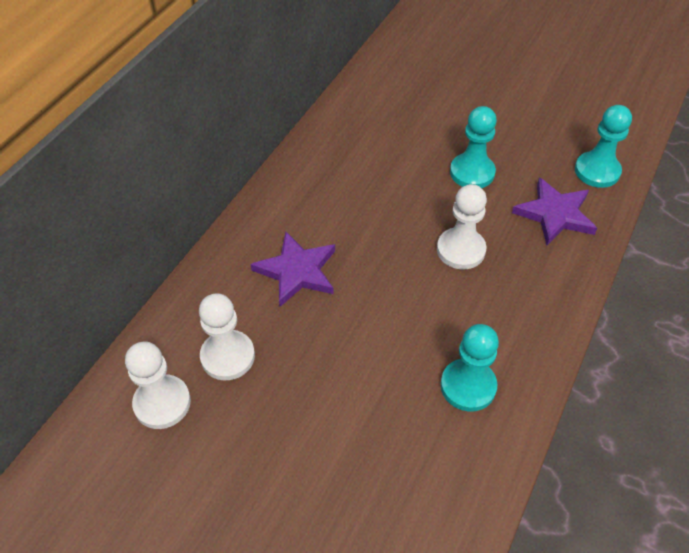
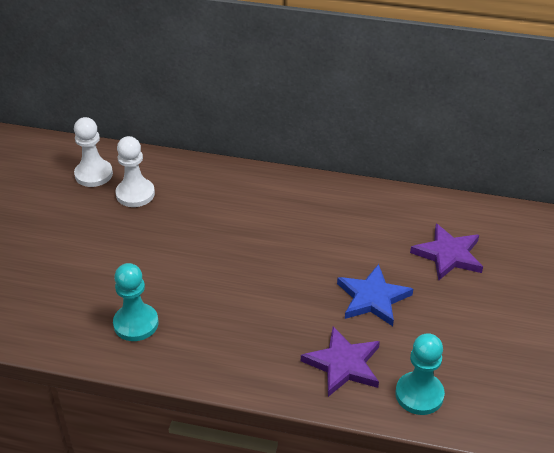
camera: 75 degrees right, 10 degrees down
purple star [250,232,335,307] -> purple star moved to [410,223,483,281]
white pawn [437,184,487,270] -> none
turquoise pawn [450,106,497,188] -> blue star [337,264,413,326]

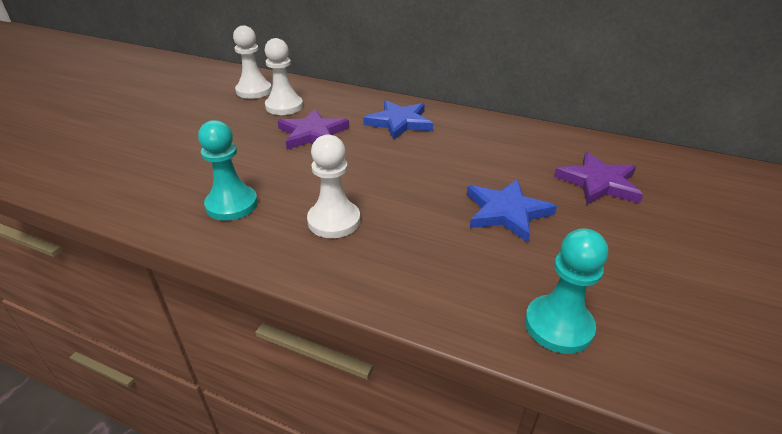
camera: 10 degrees right, 5 degrees down
purple star [301,326,380,397] -> purple star moved to [278,109,349,150]
none -> white pawn [307,135,360,238]
none -> blue star [363,100,433,140]

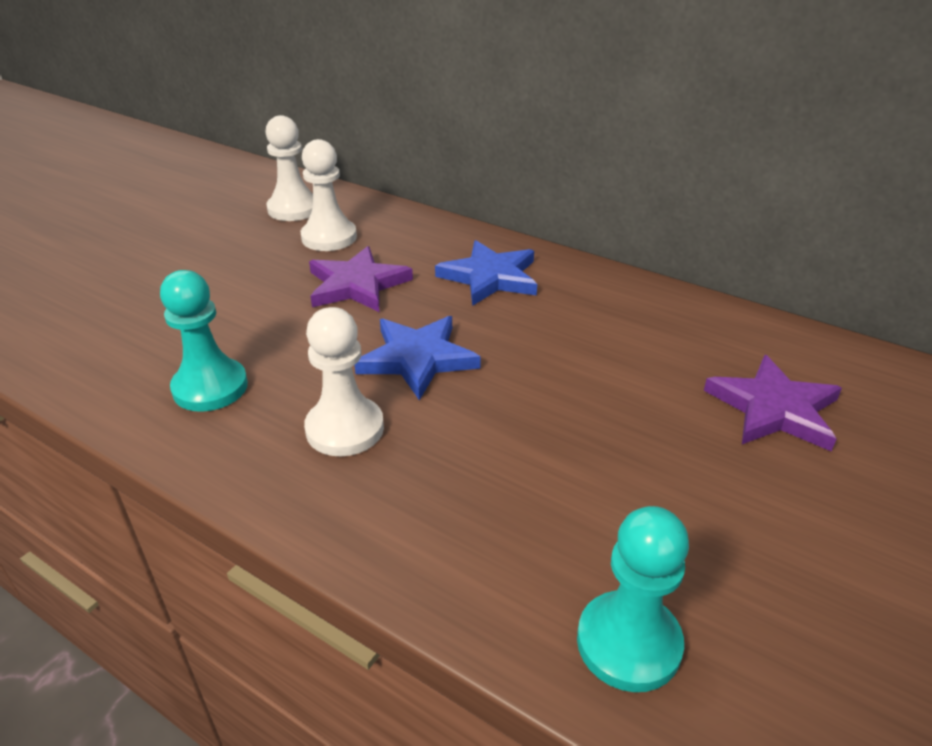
camera: 10 degrees right, 0 degrees up
blue star [467,179,557,243] -> blue star moved to [355,316,481,400]

